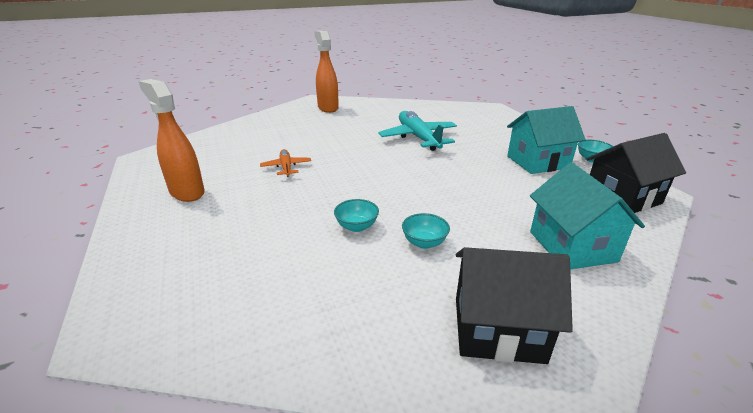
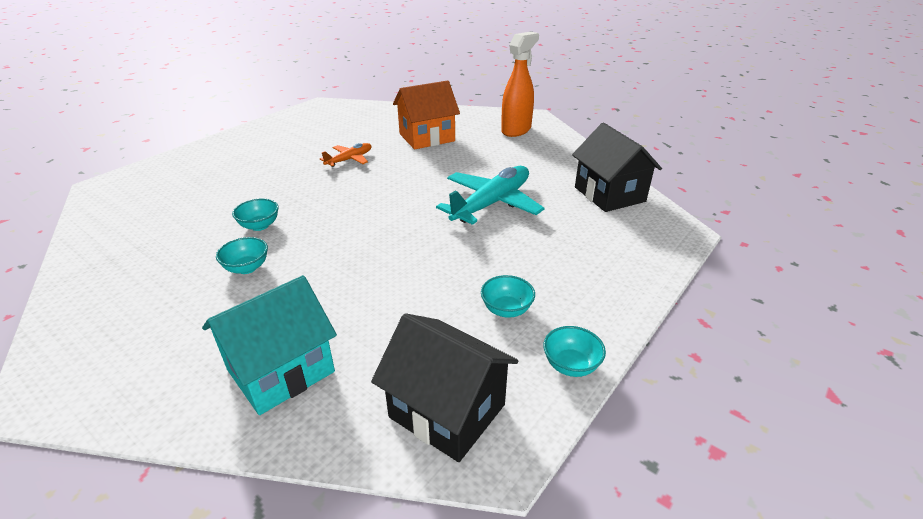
camera: 60 degrees right, 5 degrees up
orange spray bottle [139,79,205,202] -> none
black house [456,247,573,364] -> black house moved to [572,123,662,212]
turquoise house [507,106,586,174] -> turquoise bowl [481,275,535,318]
none -> orange house [393,80,460,149]

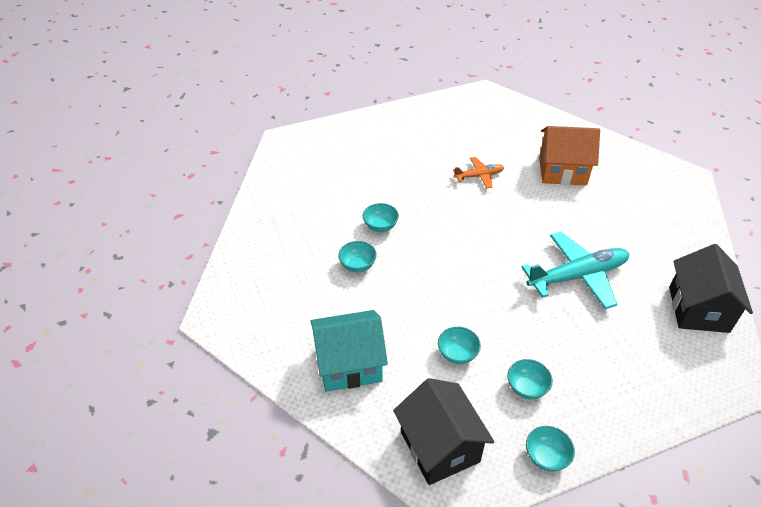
camera: 30 degrees right, 10 degrees up
orange spray bottle [501,32,539,137] -> none
none -> turquoise bowl [438,327,481,364]

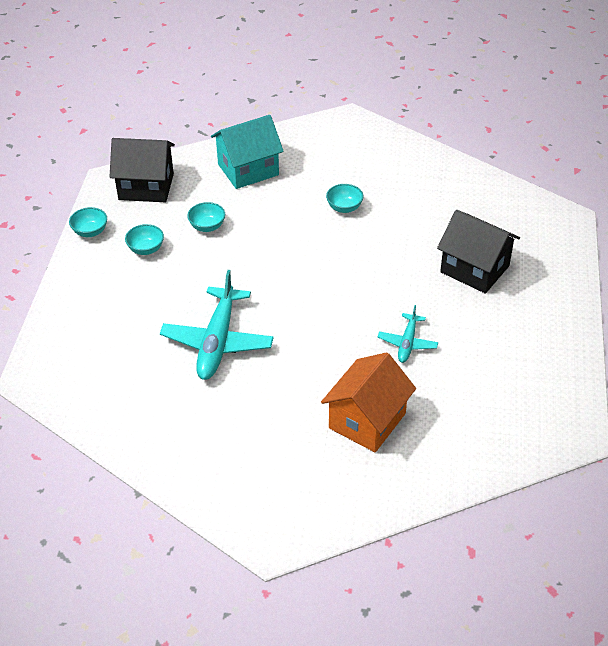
camera: 120 degrees right, 0 degrees up
turquoise house [311,310,388,392] -> turquoise house turned 45 degrees clockwise [211,115,284,189]
turquoise bowl [363,203,399,232] -> none
orange plane [453,157,505,188] -> turquoise plane [378,305,438,363]
black house [669,244,753,333] -> black house moved to [437,210,520,294]

